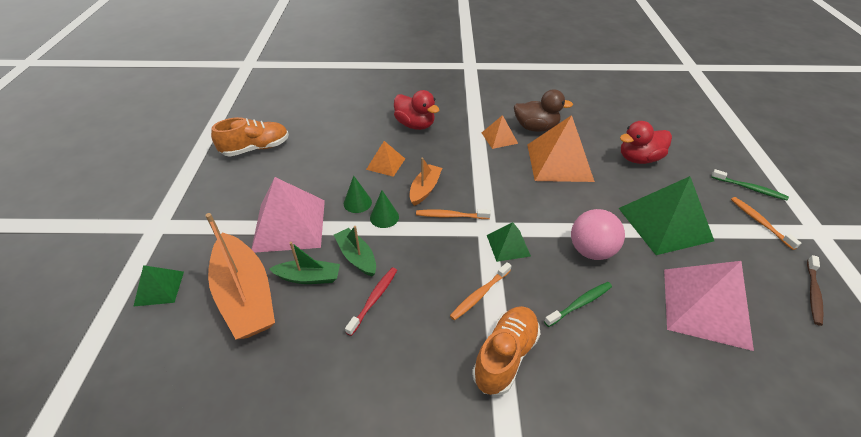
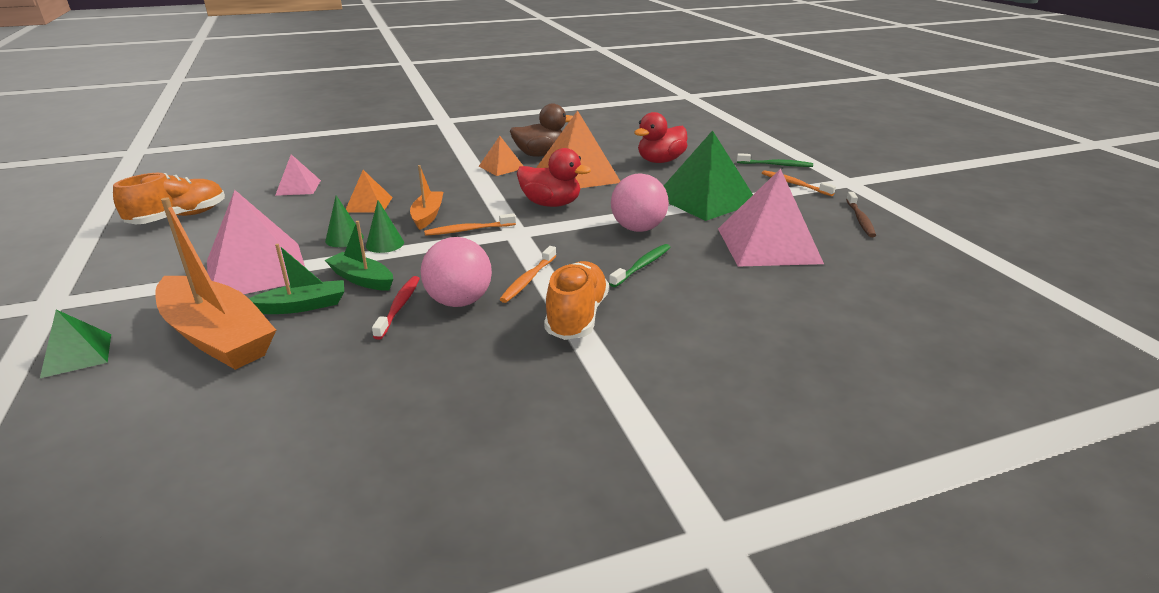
camera: 20 degrees left, 15 degrees down
red duck [394,90,439,130] -> red duck moved to [517,148,591,207]
green pyramid [487,222,531,262] -> none
none -> pink pyramid [275,154,321,196]
none -> pink ball [420,237,492,307]

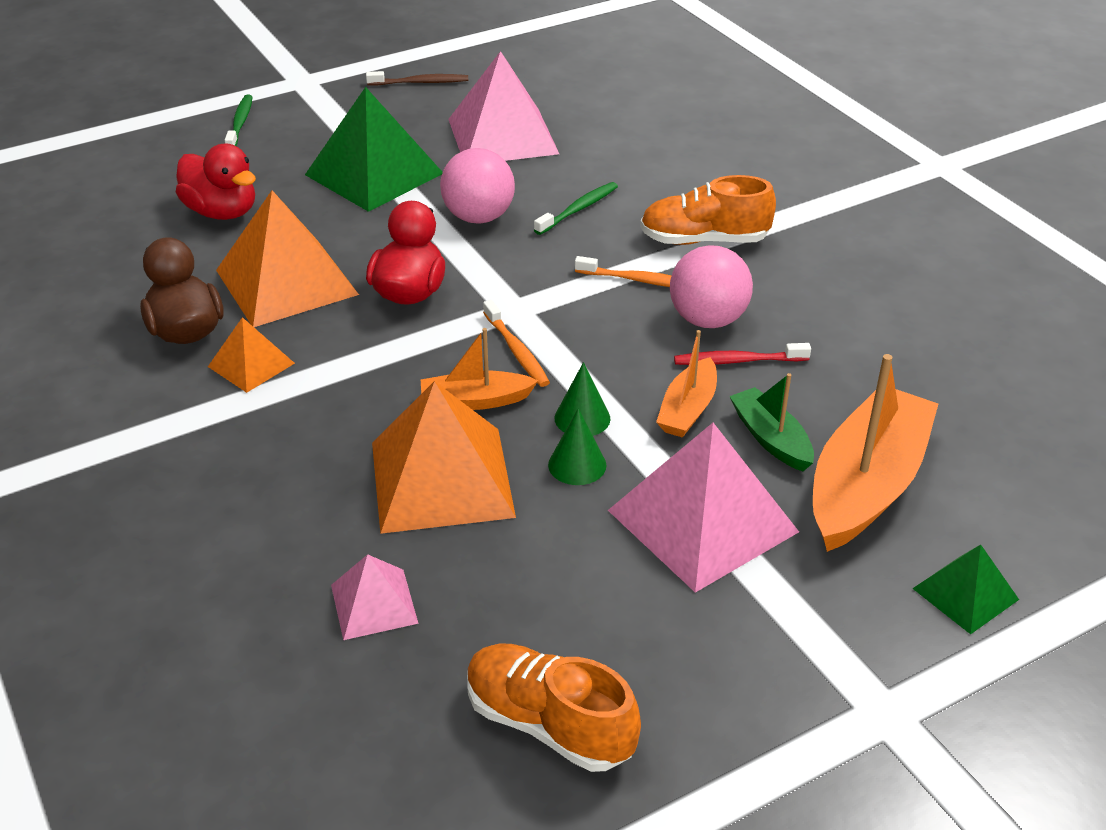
camera: 100 degrees left, 10 degrees up
green boat [325,221,393,291] -> orange boat [656,330,717,438]
orange pyramid [346,170,393,213] -> orange pyramid [372,381,516,534], size x1.94
green toothbrush [609,244,670,287] -> green toothbrush turned 105 degrees clockwise [534,182,618,235]
orange toothbrush [762,170,836,196] -> none

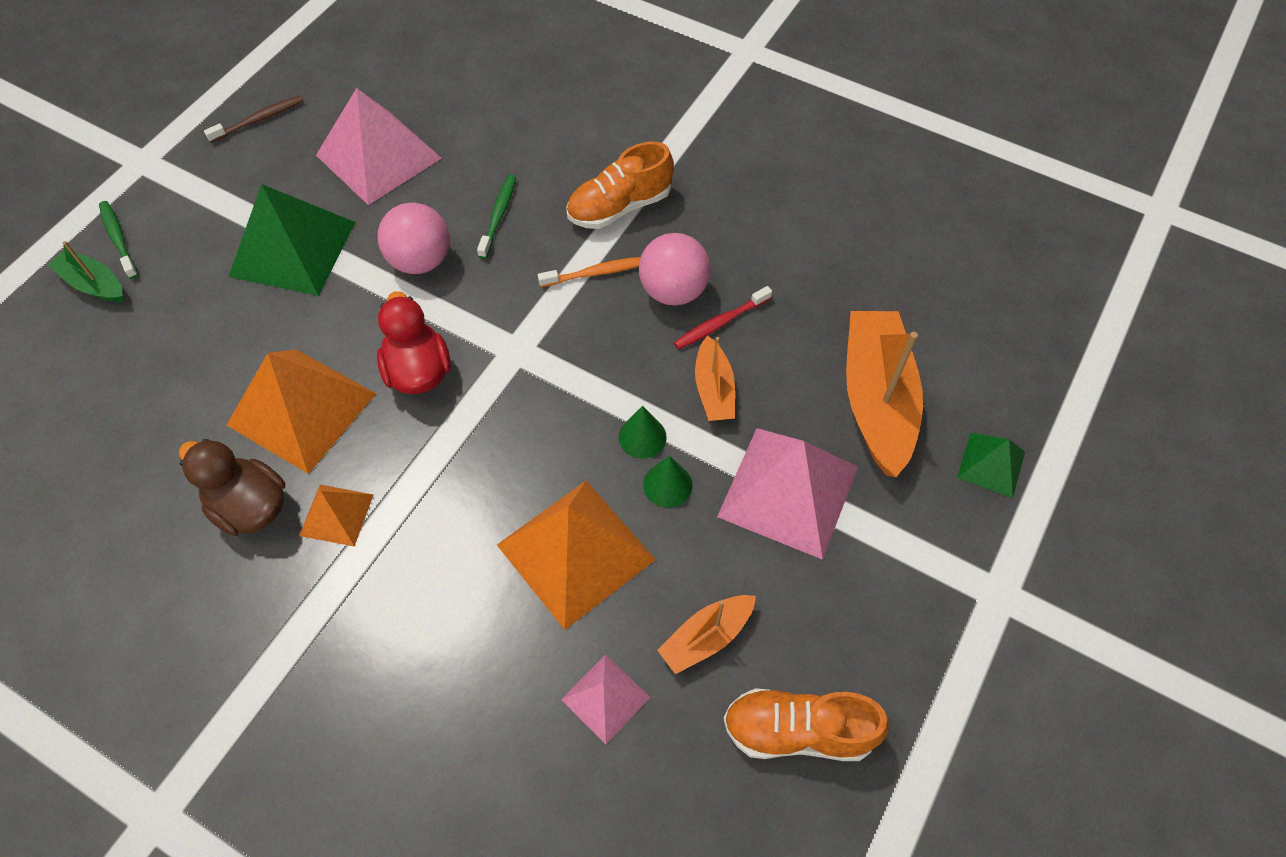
camera: 30 degrees left, 20 degrees up
red duck [176,143,256,220] -> none
orange boat [420,328,538,410] -> orange boat moved to [657,595,756,674]
orange toothbrush [483,300,550,387] -> none
green boat [729,373,814,471] -> green boat moved to [47,241,124,302]

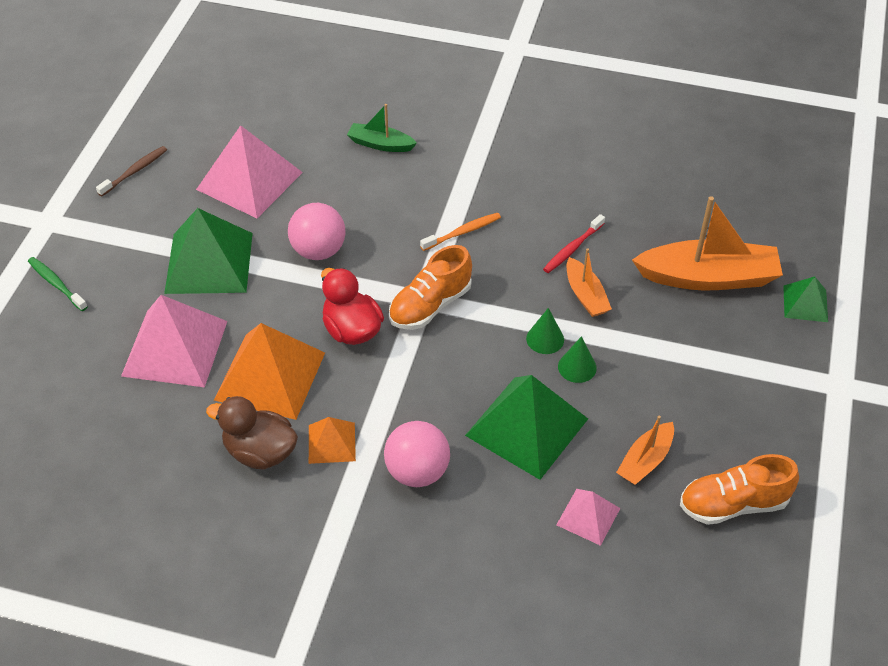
camera: 15 degrees left, 10 degrees down
green boat [47,241,124,302] -> green boat moved to [347,104,417,152]
green toothbrush [477,175,516,259] -> none
orange pyramid [497,481,656,630] -> green pyramid [465,375,588,480]
orange shoe [566,141,674,229] -> orange shoe moved to [389,245,472,330]
pink ball [639,233,710,305] -> pink ball moved to [384,421,450,487]
pink pyramid [717,428,858,560] -> pink pyramid moved to [121,295,227,387]
orange boat [846,311,923,477] -> orange boat turned 105 degrees clockwise [632,196,783,290]

